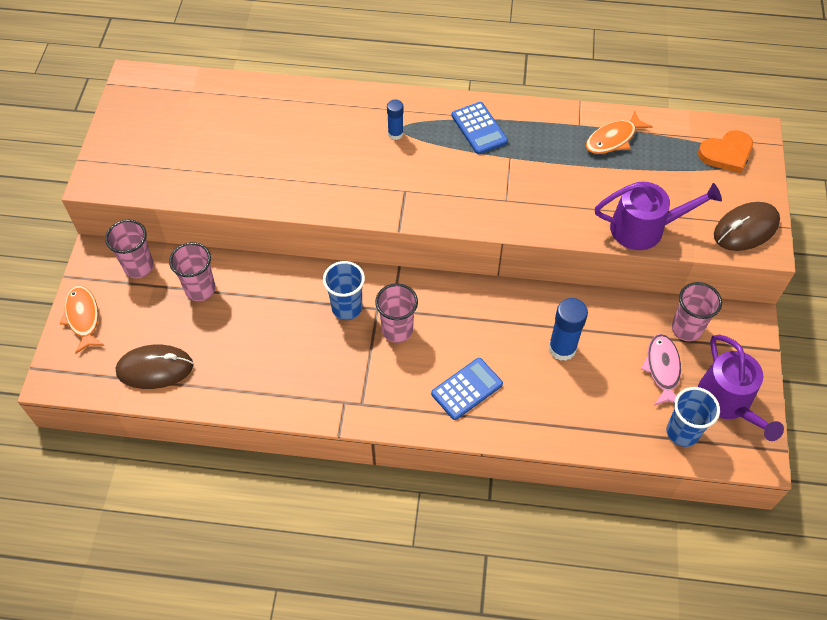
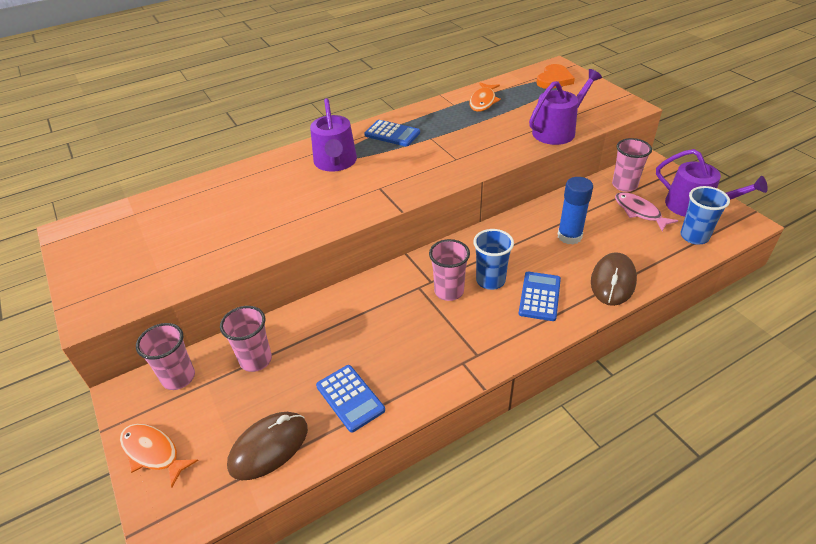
camera: 35 degrees left, 15 degrees down
blue cup [323,261,365,320] -> blue cup moved to [473,229,514,290]
blue glue stick [387,99,403,140] -> purple watering can [310,98,357,172]
brown mouse [714,202,780,251] -> brown mouse moved to [591,252,637,306]
none -> blue calculator [316,365,385,432]

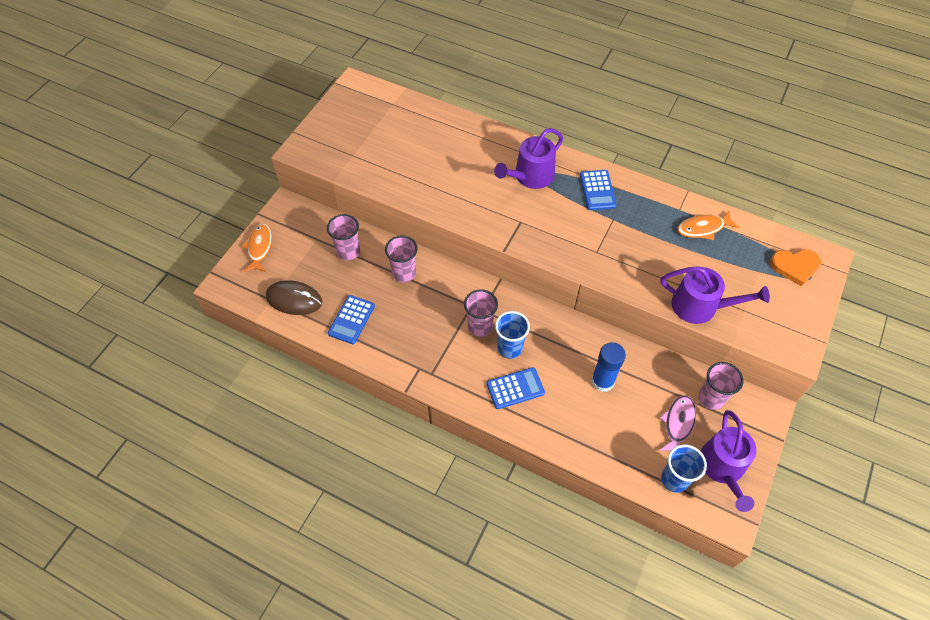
camera: 55 degrees right, 15 degrees up
pink cup [136,323,195,390] -> pink cup moved to [385,235,418,282]
brown mouse [591,252,637,306] -> none

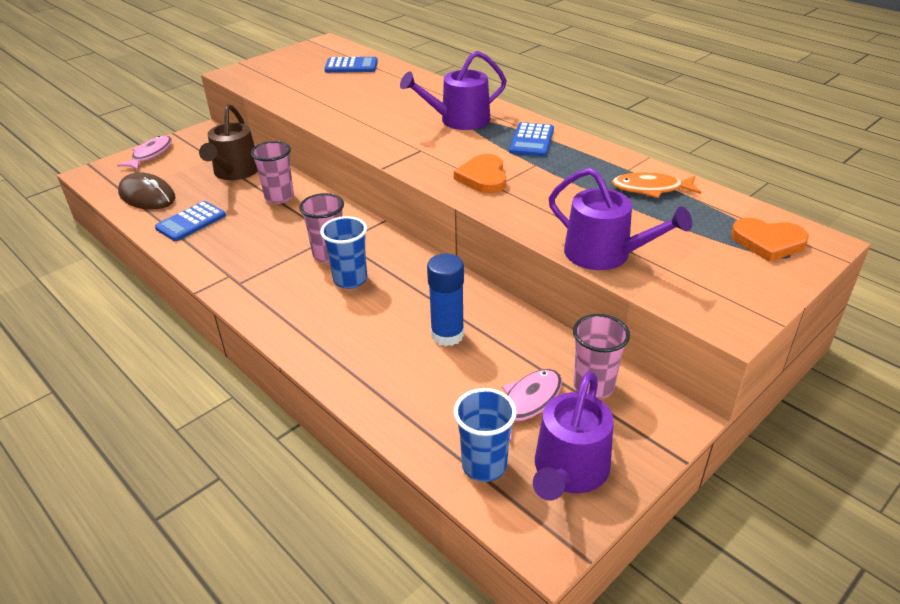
camera: 20 degrees right, 20 degrees down
orange fish [242,223,272,272] -> pink fish [117,136,172,170]
pink cup [327,214,360,261] -> brown watering can [199,104,258,180]
blue calculator [487,367,545,409] -> blue calculator moved to [324,57,378,73]
none -> orange heart [454,154,506,193]

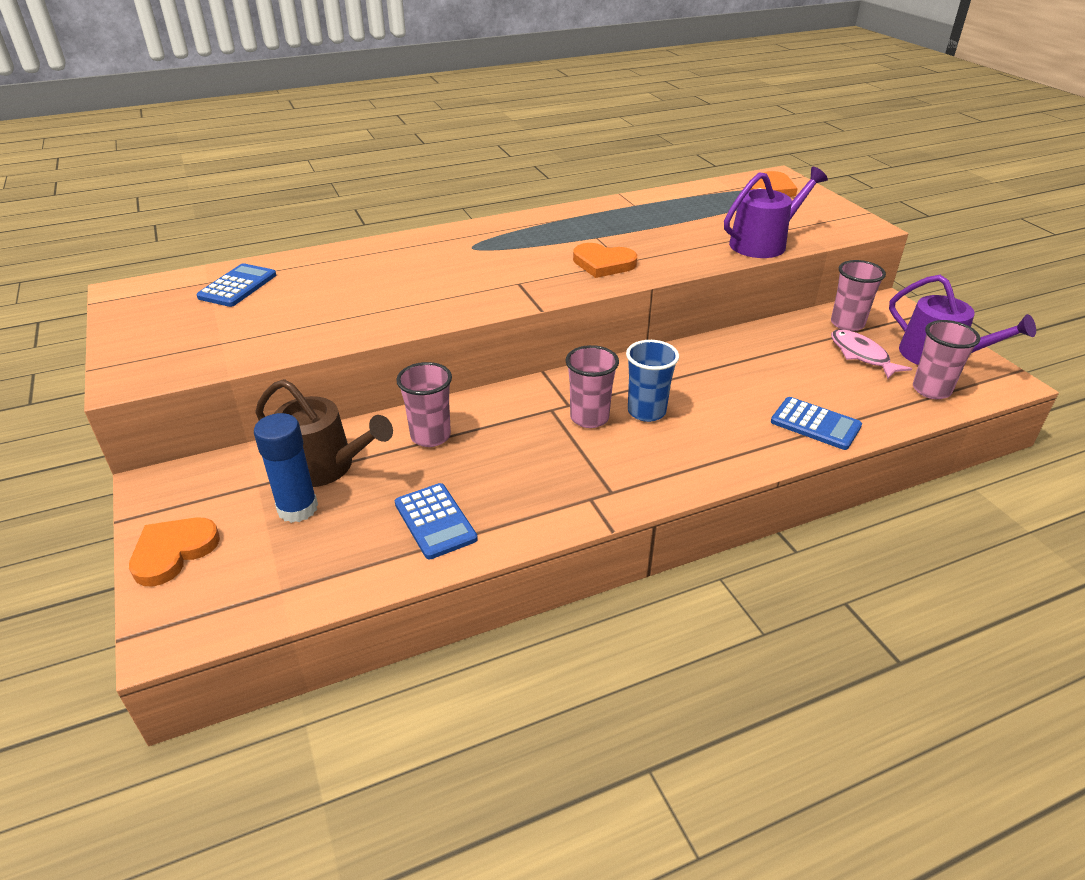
camera: 70 degrees left, 0 degrees up
pink fish [117,136,172,170] -> orange heart [129,517,220,587]
brown mouse [118,172,175,210] -> none
purple watering can [400,51,507,130] -> none
blue glue stick [427,253,464,346] -> blue glue stick moved to [254,413,318,523]
blue cup [454,388,517,482] -> pink cup [913,320,980,399]
blue calculator [509,122,554,157] -> blue calculator moved to [771,397,862,450]
orange fish [612,172,701,198] -> none

